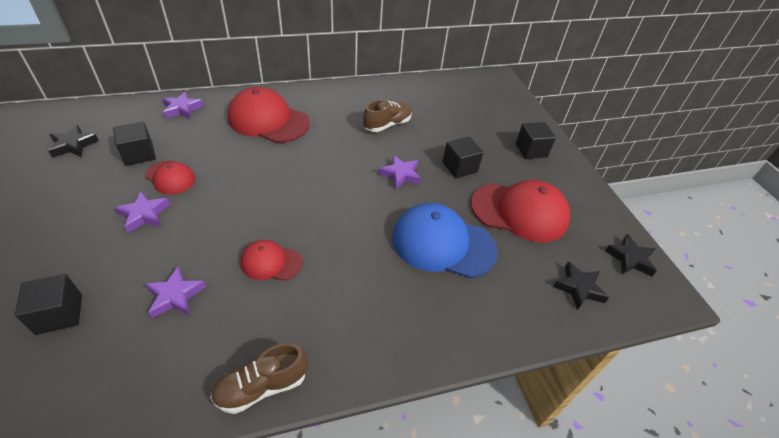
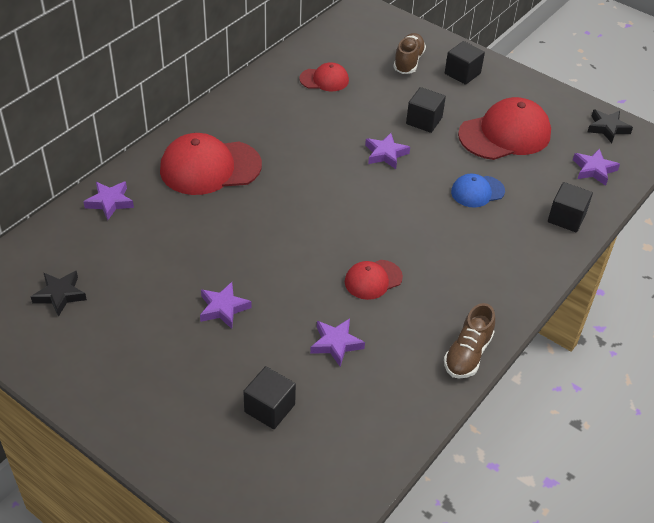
camera: 35 degrees left, 0 degrees up
black cube [113,122,156,166] -> black cube moved to [548,182,593,232]
red cap [145,161,195,195] -> red cap moved to [299,62,349,91]
brown shoe [363,100,412,132] -> brown shoe moved to [393,33,426,74]
blue cap [392,203,498,278] -> blue cap [451,174,505,208], size x0.54
black star [553,261,609,310] -> purple star [573,149,620,186]

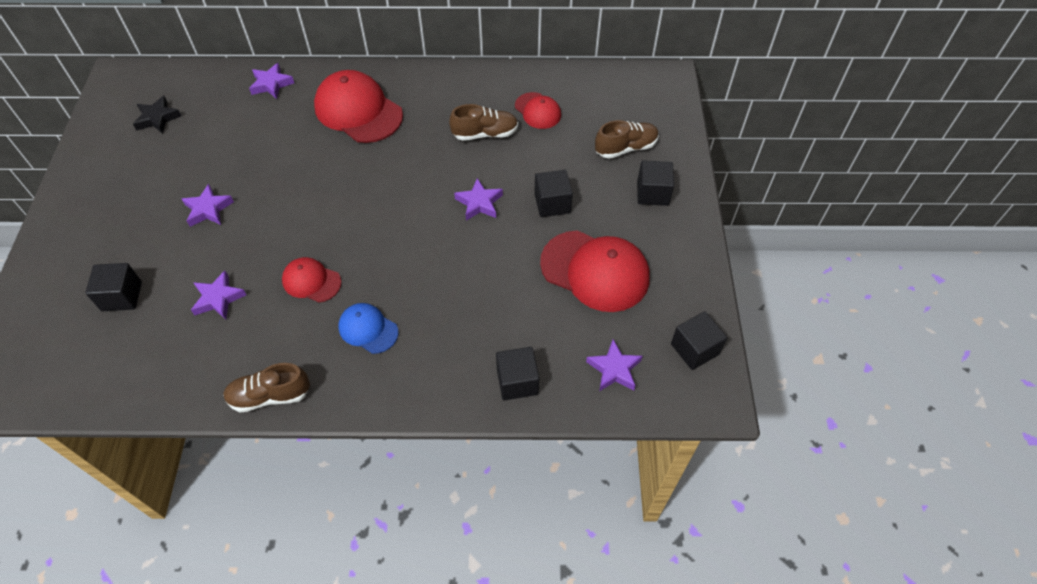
camera: 55 degrees right, 10 degrees up
blue cap [451,174,505,208] -> blue cap moved to [338,303,398,354]
black star [587,109,633,143] -> black cube [671,311,727,370]
none -> brown shoe [449,104,518,141]

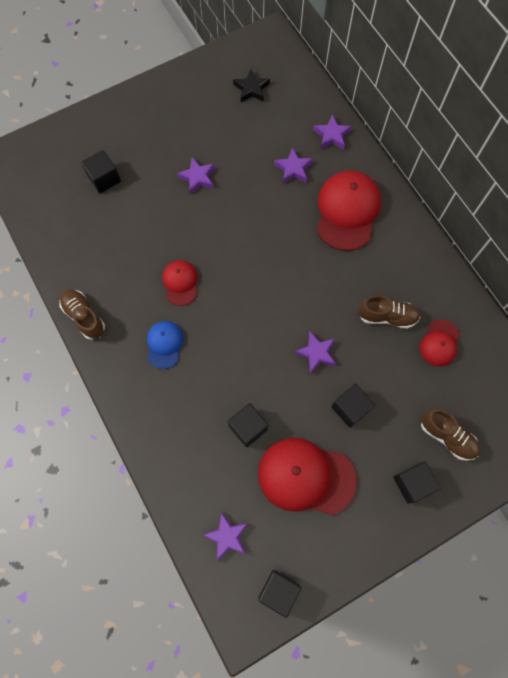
camera: 60 degrees right, 15 degrees up
purple star [191,271,246,319] -> purple star moved to [274,148,313,184]
brown shoe [449,104,518,141] -> brown shoe turned 45 degrees counterclockwise [358,296,420,329]
black cube [496,347,539,401] -> black cube moved to [228,403,268,447]
red cap [540,230,650,312] -> red cap turned 105 degrees clockwise [258,438,357,515]

